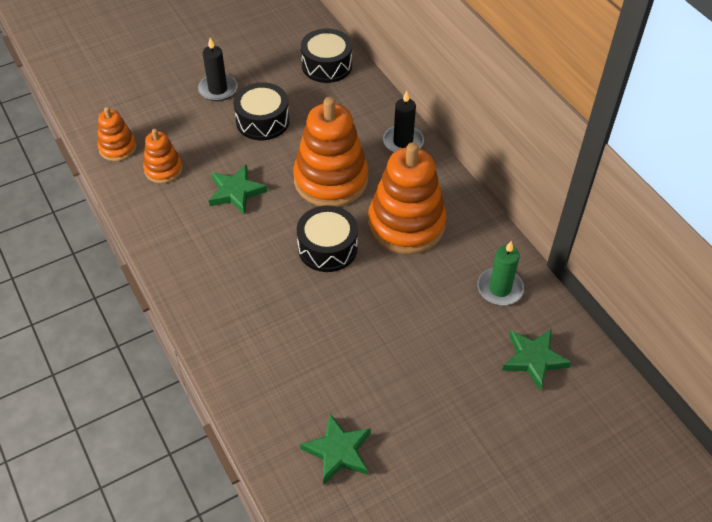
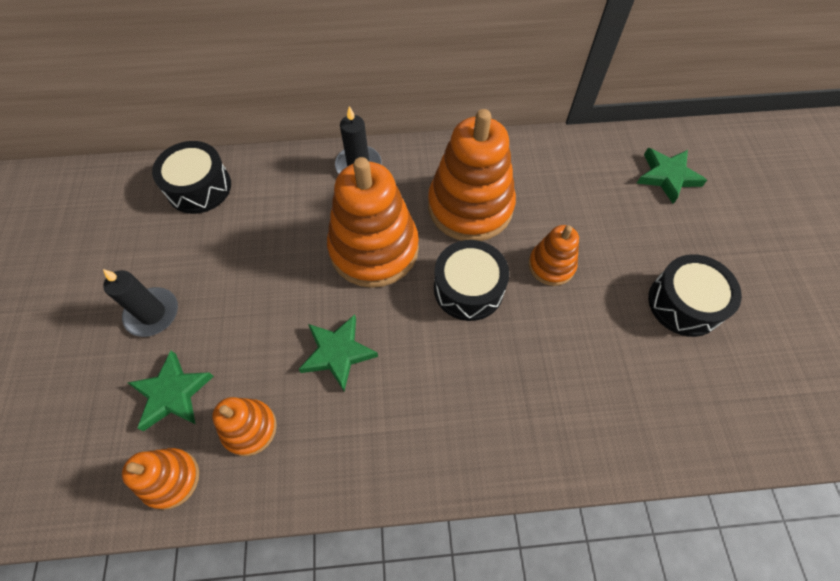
camera: 65 degrees left, 10 degrees up
black drum [233,82,290,140] -> black drum moved to [648,254,742,337]
green star [300,414,371,485] -> green star moved to [128,350,214,431]
green candle [477,241,524,305] -> none
none -> orange stacking toy [529,225,579,286]

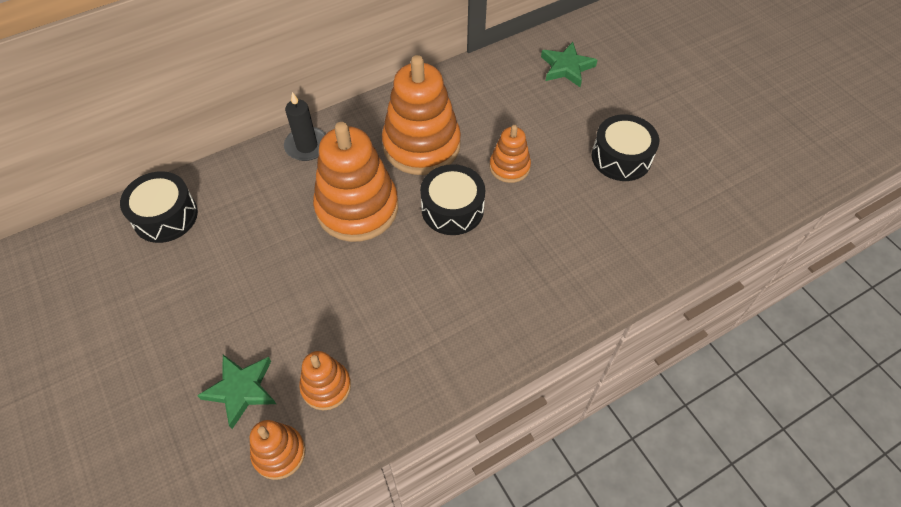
camera: 25 degrees left, 5 degrees down
black candle [103,269,178,337] -> none
green star [299,314,378,391] -> none

